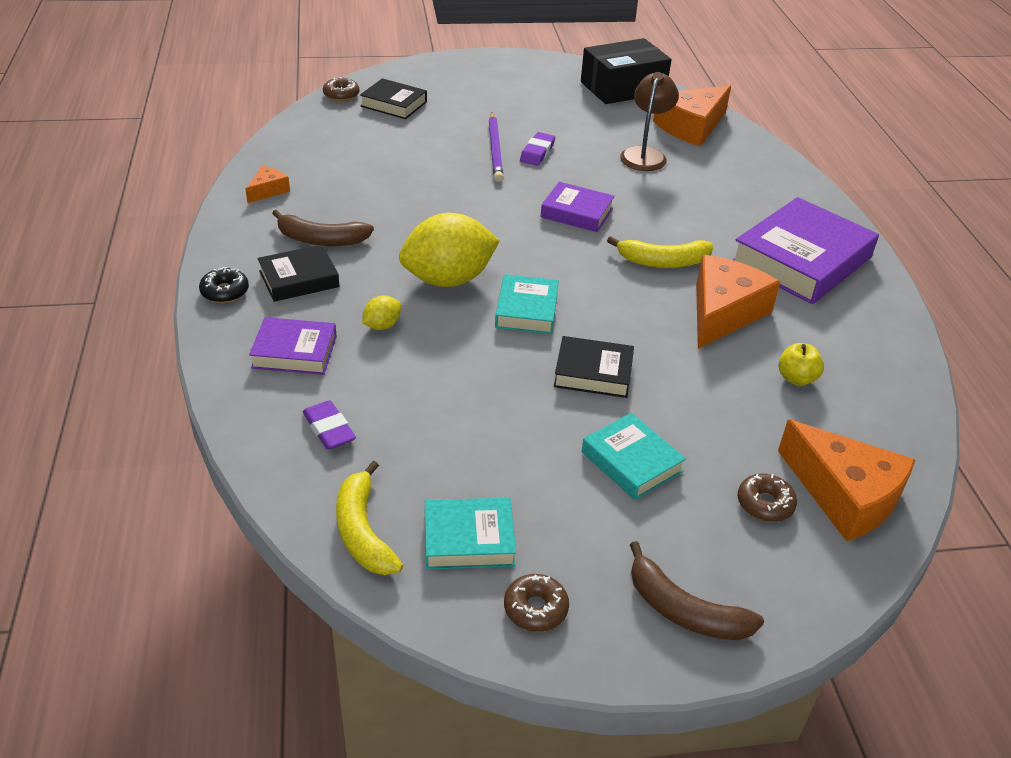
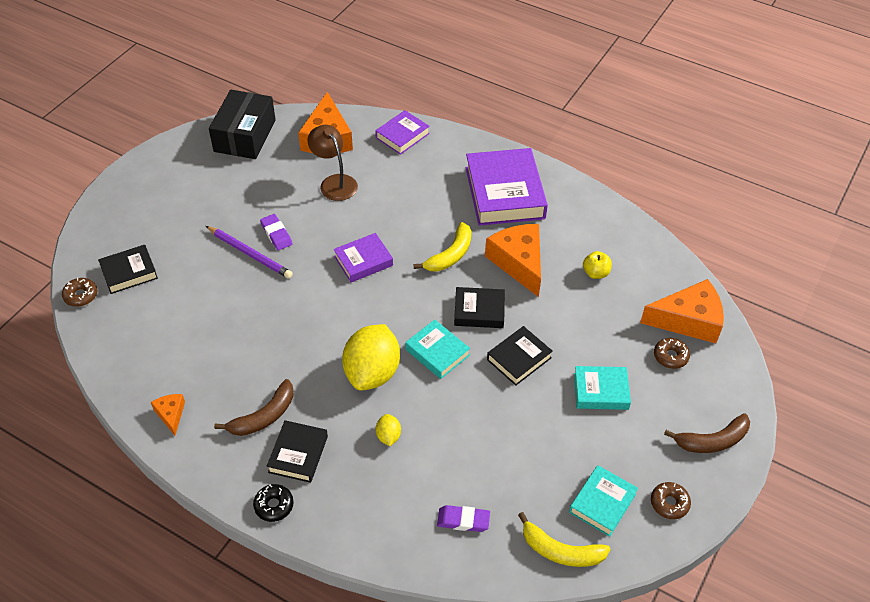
camera: 50 degrees left, 10 degrees up
purple book [249,317,337,375] -> purple book moved to [375,110,430,155]
none -> black book [454,287,505,328]

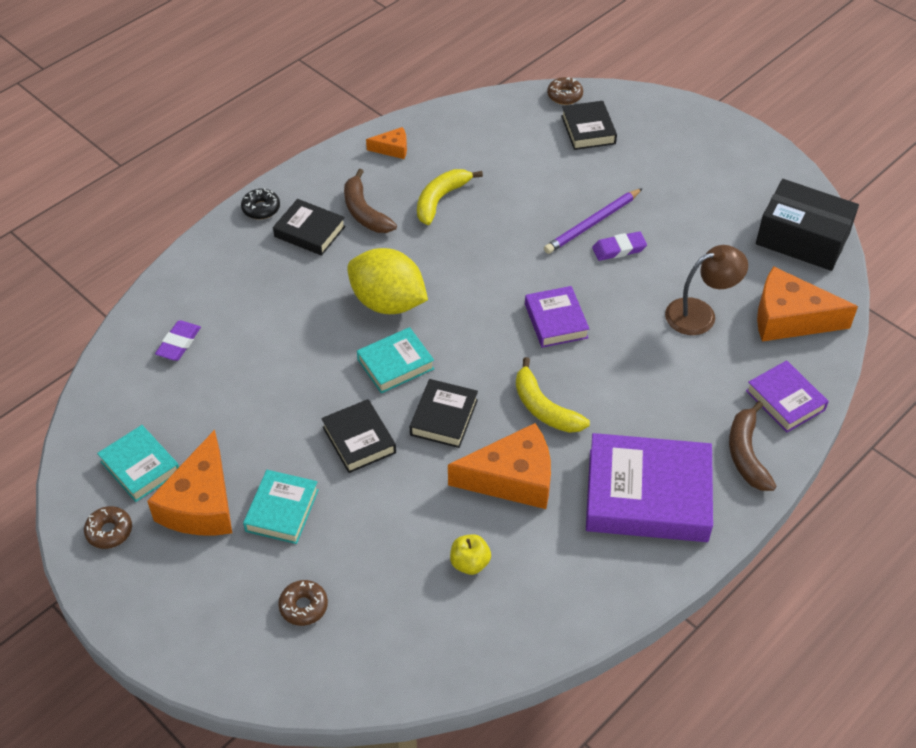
camera: 105 degrees right, 0 degrees up
yellow lemon [376,414,401,446] -> none
yellow banana [518,512,611,567] -> yellow banana moved to [417,169,483,225]
orange cheese [640,279,724,343] -> orange cheese moved to [147,430,232,535]
brown banana [664,413,750,453] -> brown banana moved to [729,401,776,491]

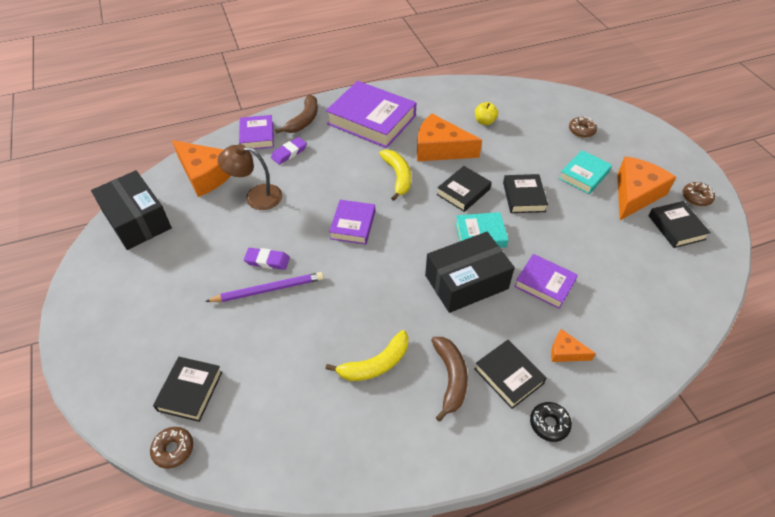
camera: 155 degrees left, 0 degrees up
turquoise book [97,425,179,502] -> black book [649,201,711,248]
purple eraser [155,320,201,361] -> purple eraser moved to [271,137,307,165]
yellow lemon [347,248,428,314] -> black box [425,232,515,313]
orange cheese [366,127,407,159] -> orange cheese moved to [551,329,596,362]
none -> purple book [514,254,578,309]

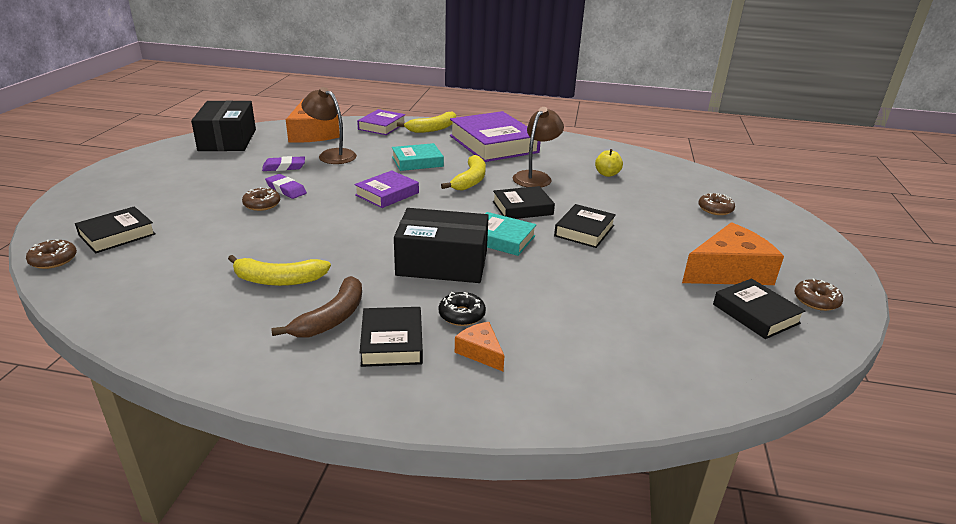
camera: 30 degrees right, 20 degrees down
purple pencil [205,272,324,302] -> brown donut [242,187,280,211]
purple eraser [271,137,307,165] -> purple eraser moved to [262,156,305,171]
brown banana [275,95,318,133] -> yellow banana [397,111,456,133]
orange cheese [417,113,482,161] -> brown lamp [513,107,564,187]
purple book [514,254,578,309] -> none
black donut [530,402,572,442] -> black donut moved to [439,292,486,326]
turquoise book [559,150,612,194] -> turquoise book moved to [392,143,444,171]
black book [649,201,711,248] -> black book turned 45 degrees counterclockwise [713,279,805,339]

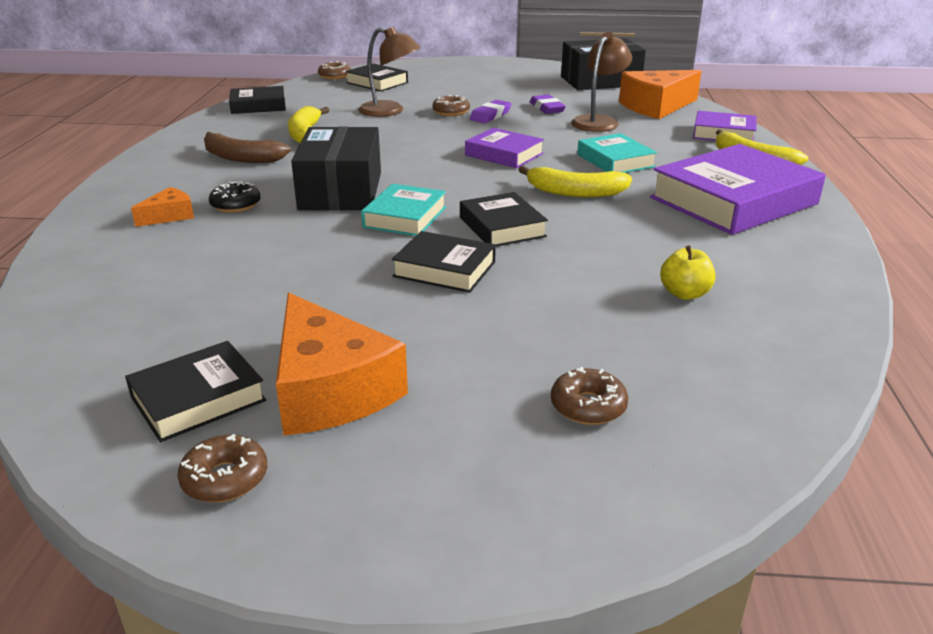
camera: 85 degrees right, 0 degrees up
black book [360,307,423,367] -> black book moved to [229,86,286,114]
brown lamp [513,107,564,187] -> brown lamp moved to [358,26,421,117]

